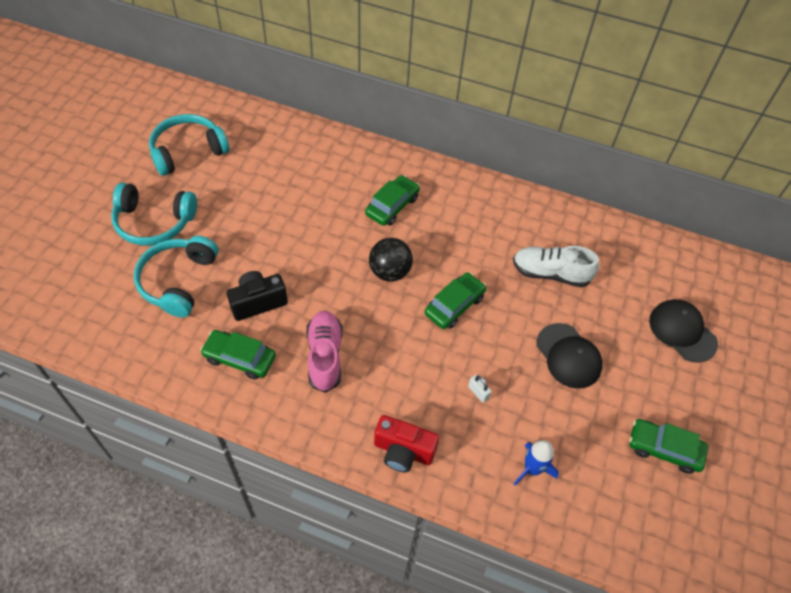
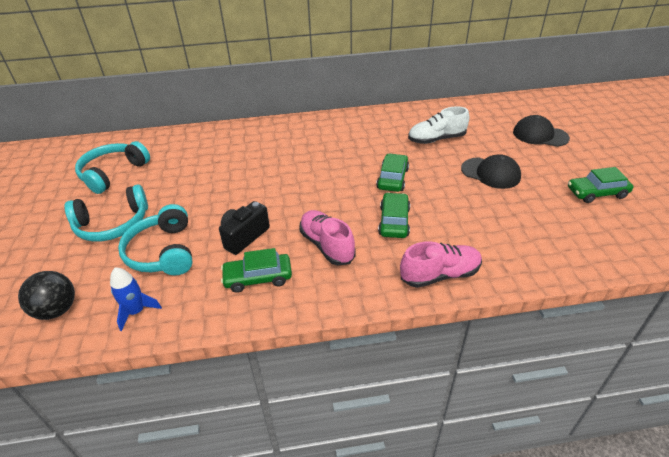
camera: 25 degrees left, 15 degrees down
green car [365,175,420,226] -> green car moved to [378,192,410,238]
black ball [369,238,413,282] -> black ball moved to [18,271,75,320]
red camera [374,415,439,472] -> pink shoe [400,241,482,288]
white padlock [468,375,492,403] -> none
blue rocket [514,440,559,486] -> blue rocket moved to [110,267,162,331]

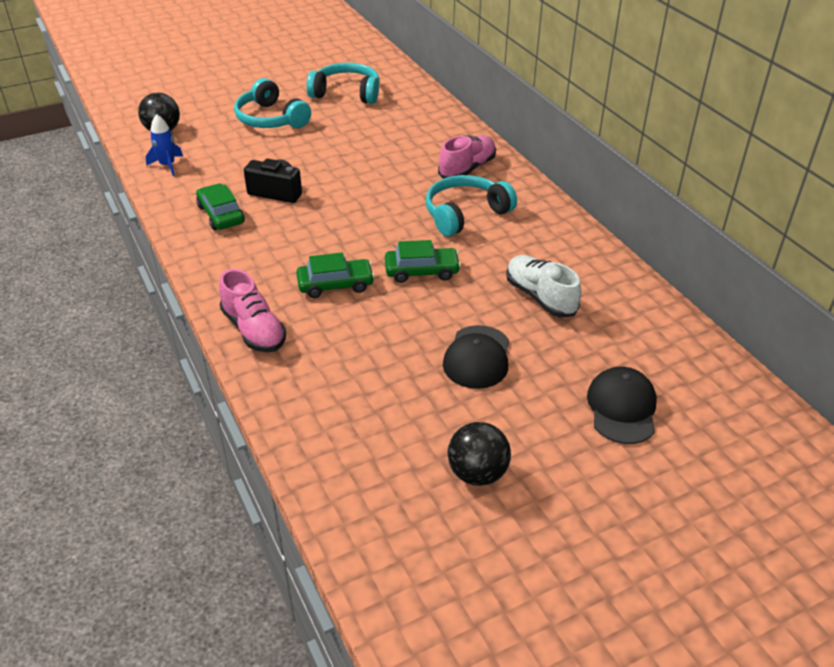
camera: 70 degrees right, 0 degrees up
turquoise headphones [118,204,193,275] -> turquoise headphones moved to [426,175,517,237]
pink shoe [299,210,356,266] -> pink shoe moved to [438,135,496,179]
green car [568,167,634,203] -> black ball [448,422,511,486]

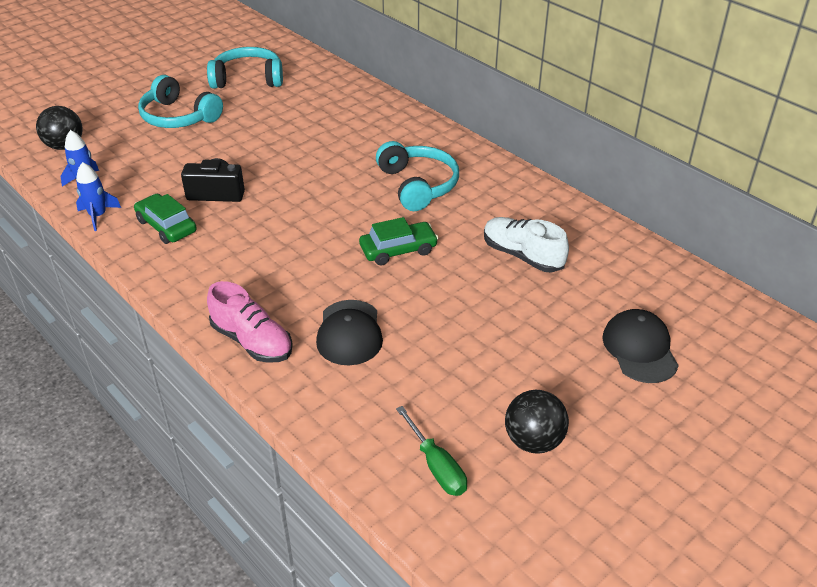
camera: 15 degrees left, 0 degrees up
green car [296,252,375,298] -> none
turquoise headphones [426,175,517,237] -> turquoise headphones turned 120 degrees clockwise [376,141,459,211]
pink shoe [438,135,496,179] -> none
black cap [443,325,509,389] -> black cap moved to [316,300,383,365]
none -> blue rocket [76,162,121,231]
none -> green screwdriver [396,406,467,496]

